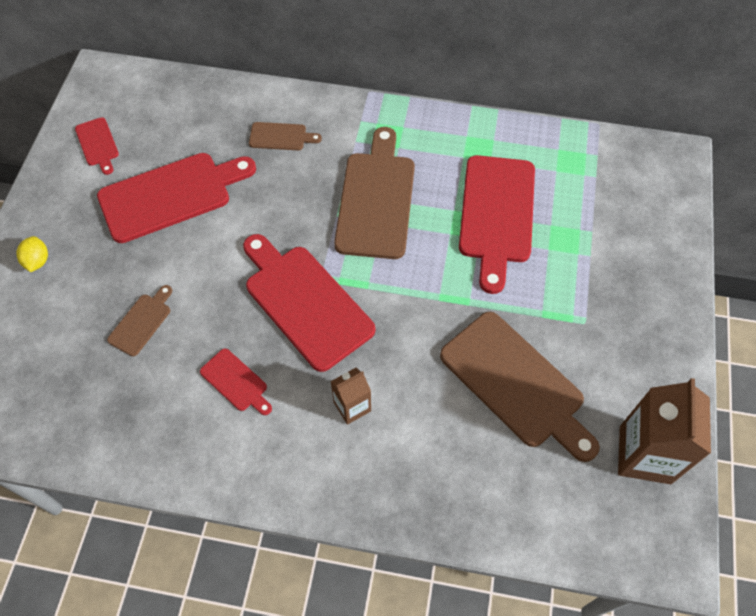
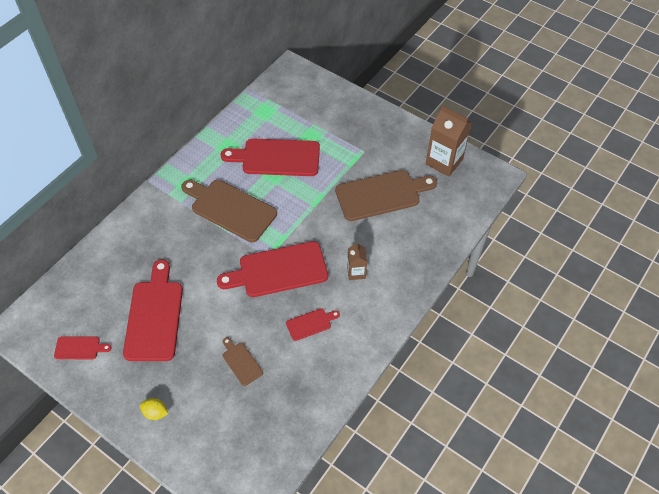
camera: 65 degrees left, 5 degrees down
brown cutting board [249,122,322,150] -> none
red cutting board [459,155,535,294] -> red cutting board turned 150 degrees clockwise [221,139,320,176]

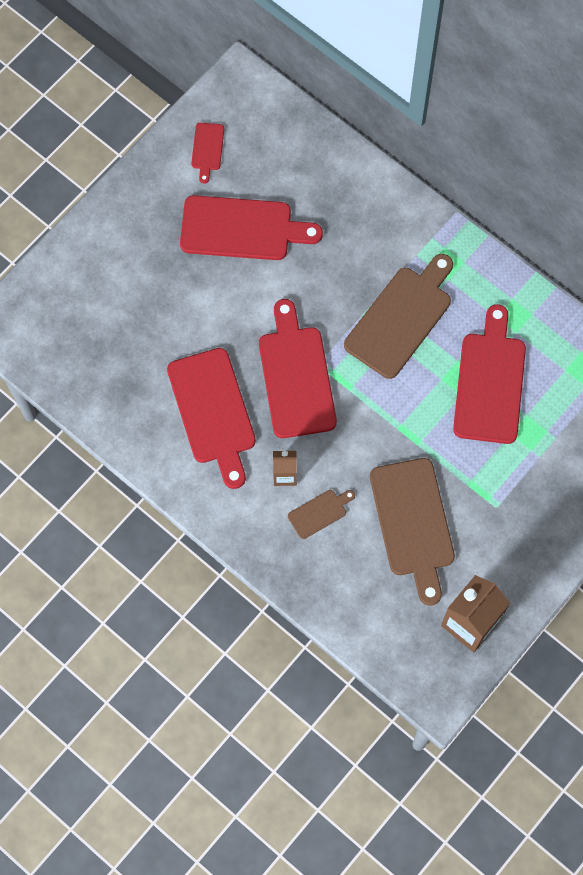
camera: 95 degrees right, 15 degrees up
yellow lemon [140,398,168,420] -> none
brown cutting board [223,337,263,386] -> brown cutting board moved to [288,490,355,539]
red cutting board [286,308,340,341] -> red cutting board [167,348,256,489], size x2.11

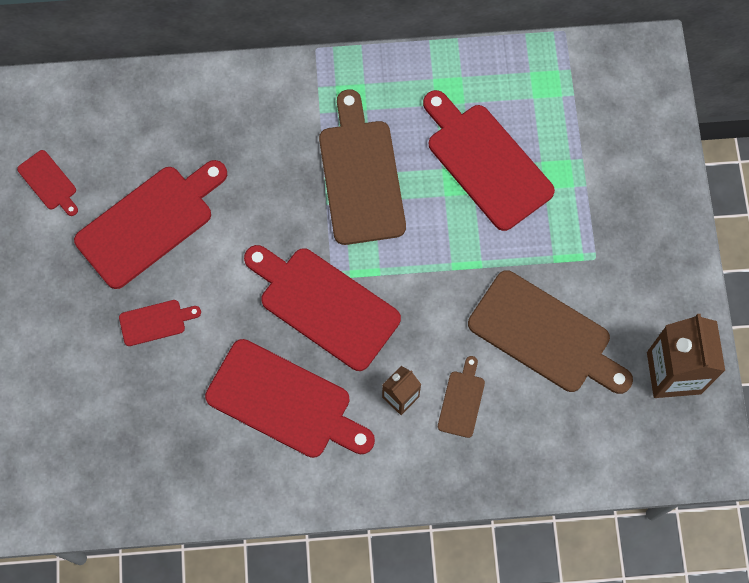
camera: 45 degrees left, 0 degrees up
none -> red cutting board [119,300,201,346]

